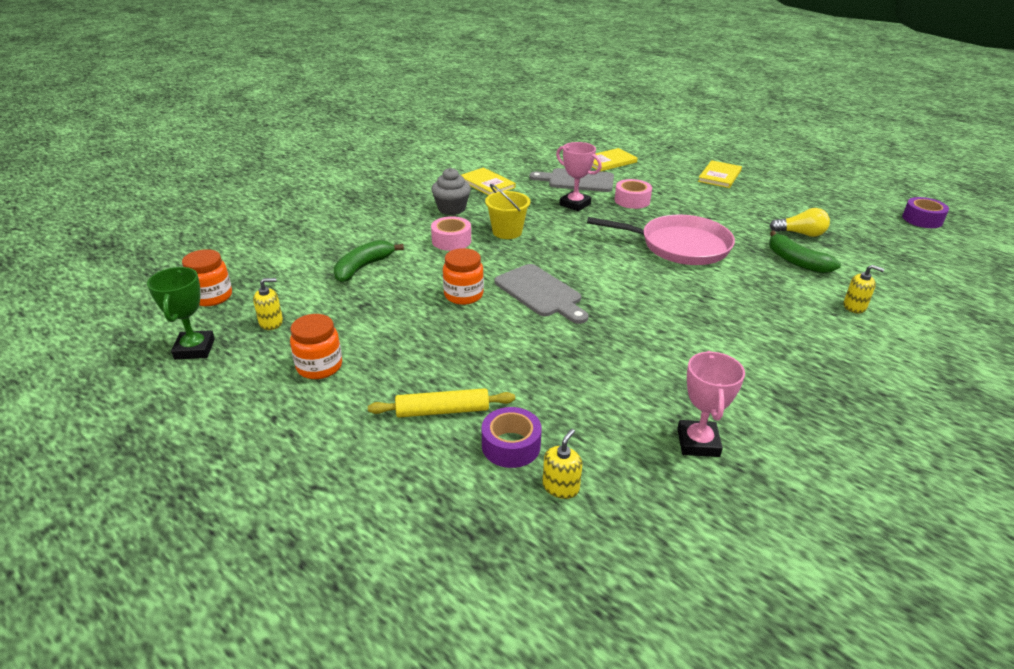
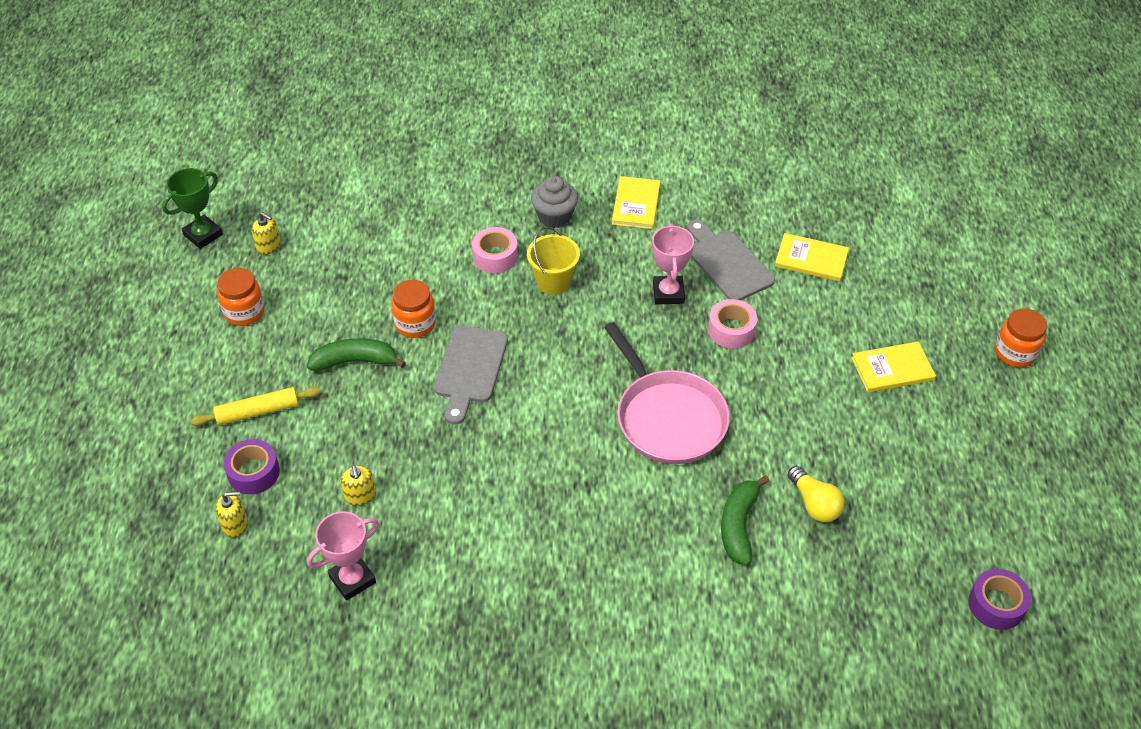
camera: 50 degrees right, 15 degrees up
orange jar [182,249,232,306] -> orange jar moved to [995,308,1047,368]
green banana [334,240,404,283] -> green banana moved to [307,338,406,371]
yellow rolling pin [368,388,515,418] -> yellow rolling pin turned 60 degrees counterclockwise [190,387,321,426]
yellow soap dispenser [843,265,884,313] -> yellow soap dispenser moved to [340,465,376,506]

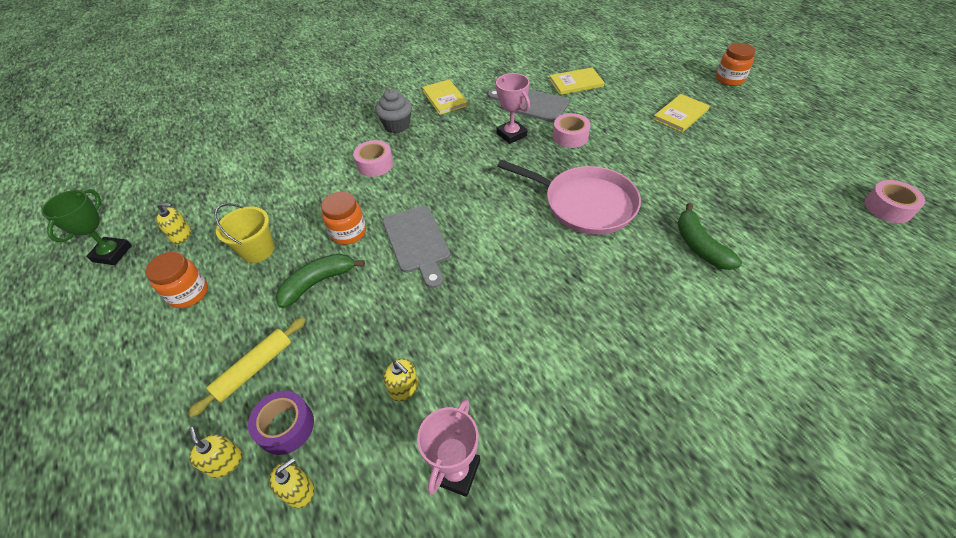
camera: 30 degrees left, 0 degrees up
yellow bucket [527,227,580,294] -> yellow bucket moved to [214,203,274,263]
yellow light bulb [788,466,845,522] -> none
purple tape [969,569,1031,630] -> pink tape [865,180,925,223]
none -> yellow soap dispenser [189,427,242,478]

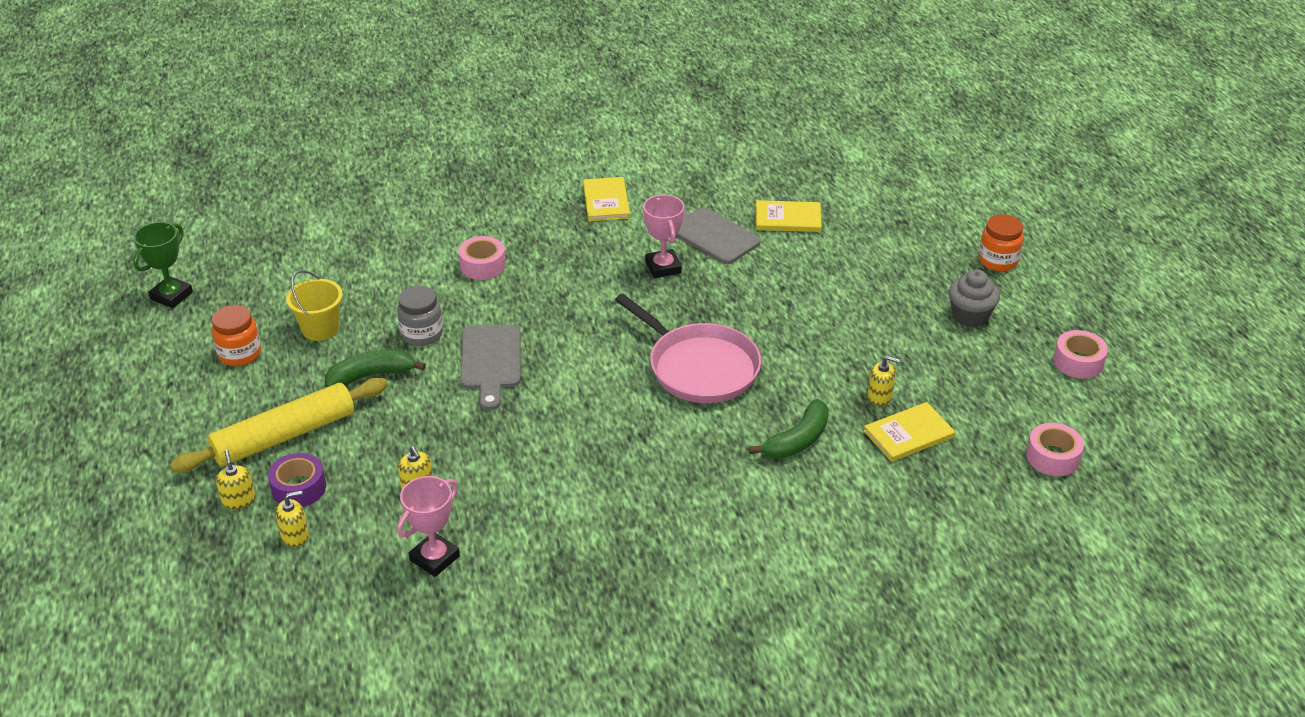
camera: 15 degrees right, 10 degrees down
yellow soap dispenser [156,203,191,244] -> yellow soap dispenser moved to [868,356,900,406]
yellow rolling pin [187,317,306,417] -> yellow rolling pin [170,378,388,473], size x1.67
orange jar [321,192,366,245] -> grey jar [397,286,443,346]
grey cupcake [375,89,412,133] -> grey cupcake moved to [949,269,1000,327]
pink tape [553,113,591,148] -> pink tape moved to [1054,330,1108,379]
yellow book [653,94,710,132] -> yellow book moved to [864,402,955,462]
green banana [677,203,742,270] -> green banana turned 135 degrees counterclockwise [749,399,829,459]

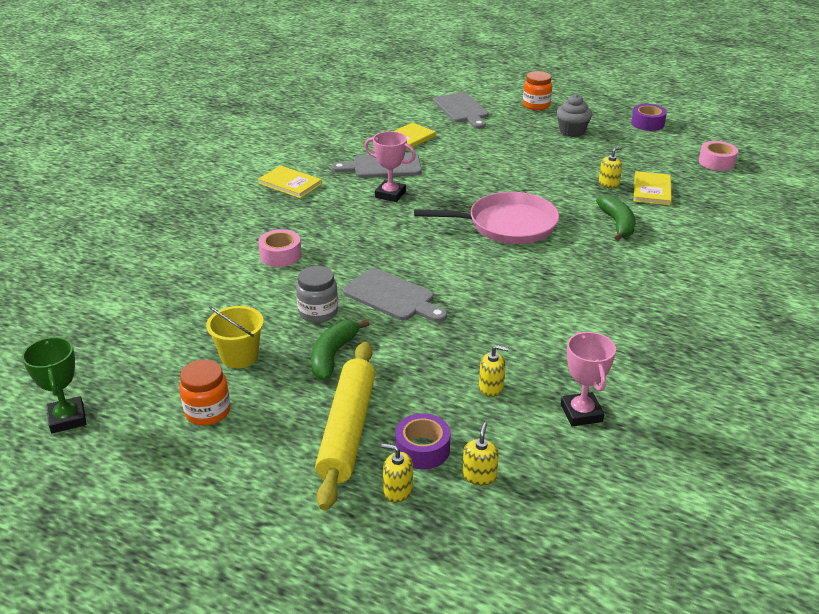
camera: 50 degrees left, 5 degrees down
pink tape [1054,330,1108,379] -> purple tape [631,104,667,131]
none -> grey cutting board [434,92,489,129]

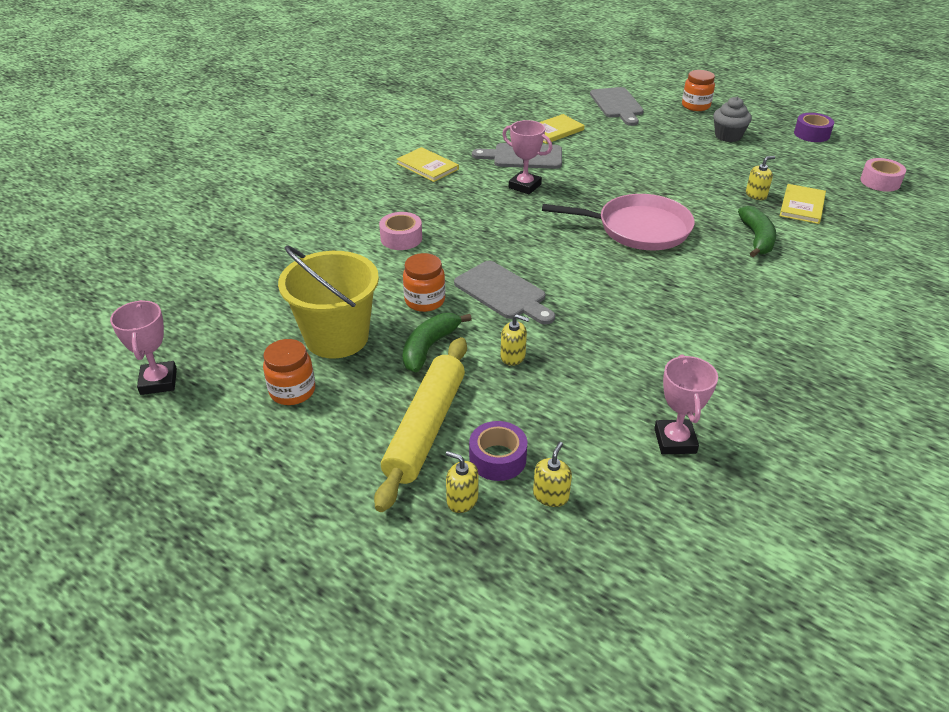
camera: 10 degrees right, 5 degrees up
green trophy [22,337,86,434] -> pink trophy [110,300,177,395]
yellow bucket [206,306,264,368] -> yellow bucket [278,246,379,359], size x1.69
grey jar [296,266,338,323] -> orange jar [403,253,445,312]
yellow soap dispenser [479,345,509,397] -> yellow soap dispenser moved to [501,314,529,366]

